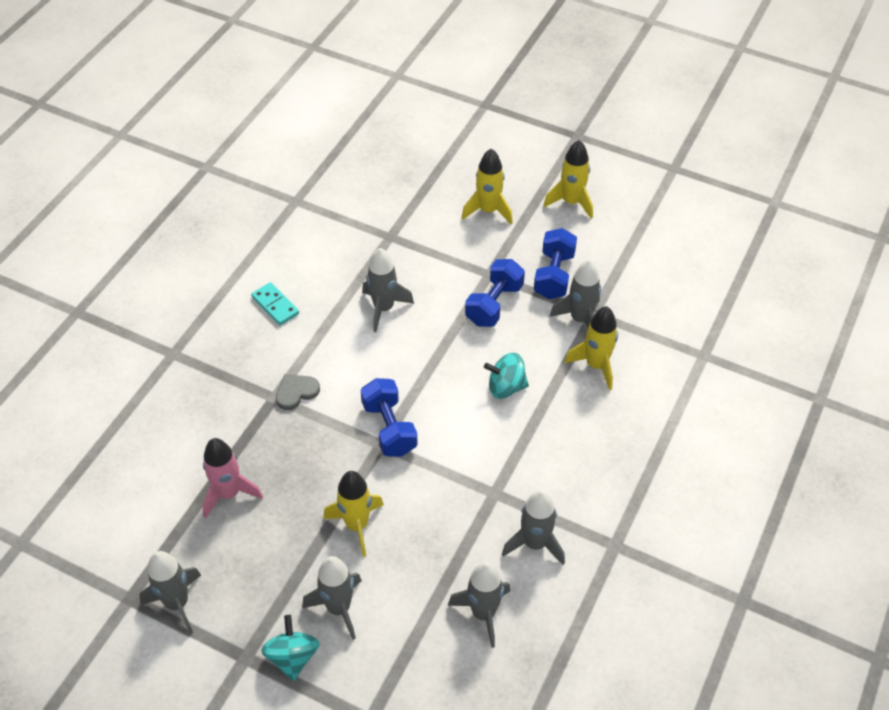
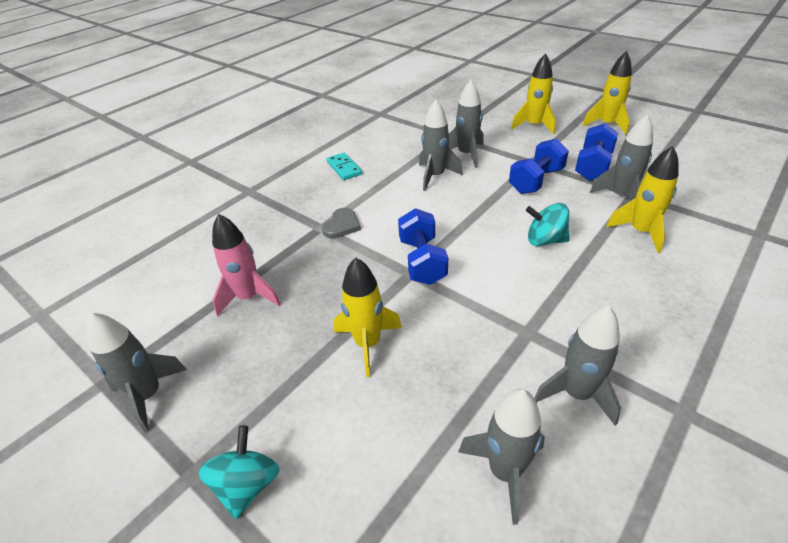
camera: 15 degrees right, 10 degrees down
grey heart [276,374,320,410] -> grey heart turned 135 degrees clockwise [322,208,361,239]
grey rocket [302,556,362,640] -> grey rocket moved to [449,80,484,168]

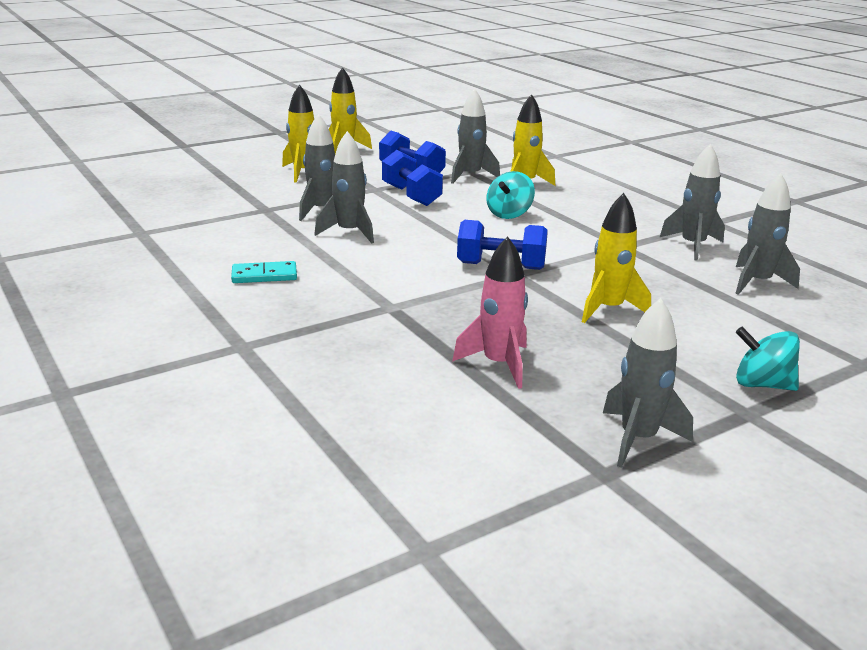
camera: 75 degrees left, 15 degrees down
grey heart [322,208,361,239] -> none

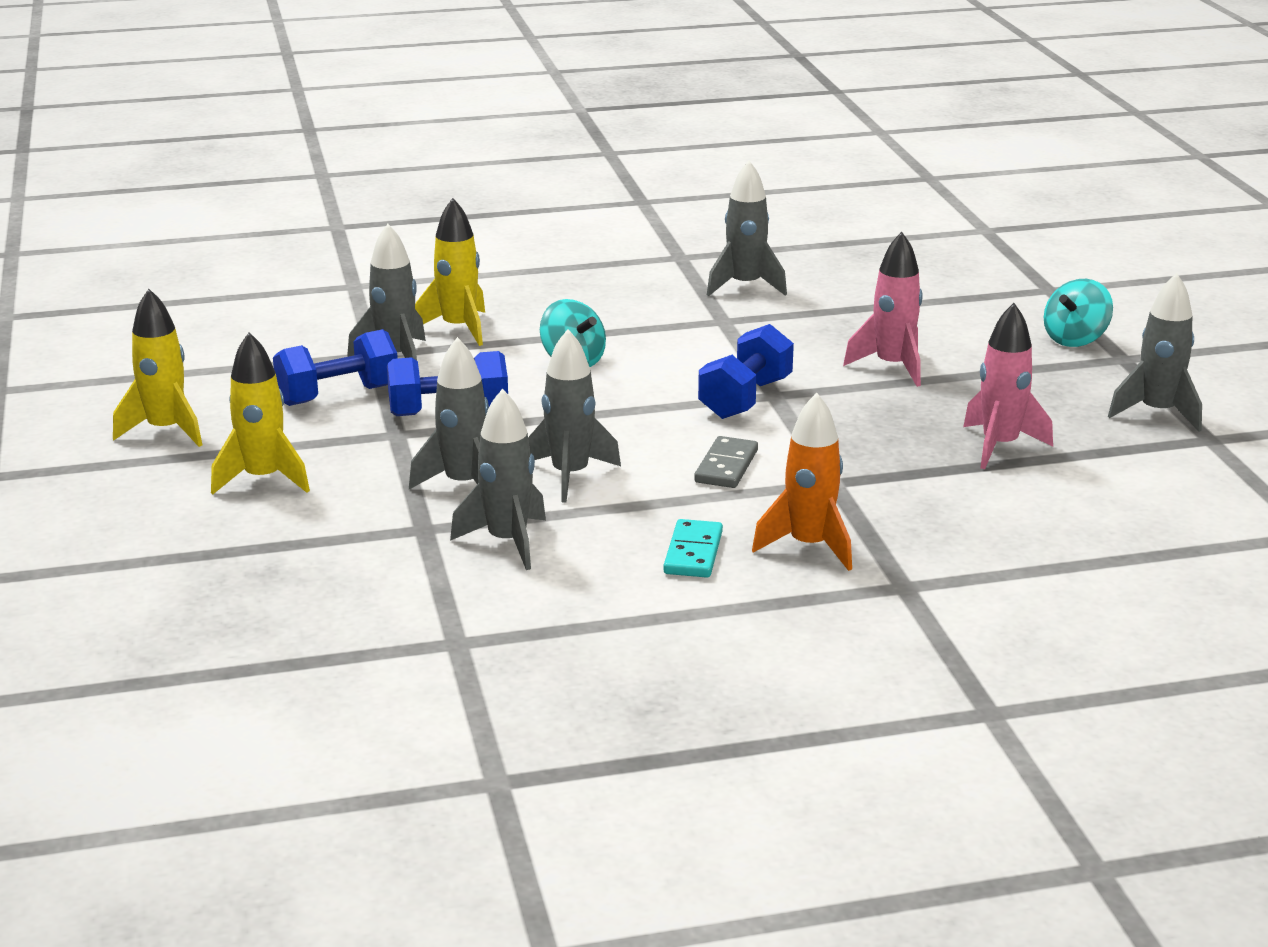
camera: 70 degrees left, 0 degrees up
yellow rocket [582,193,651,323] -> pink rocket [843,232,923,387]
grey rocket [735,173,800,295] -> grey rocket moved to [450,388,546,570]
none -> grey domino [694,436,758,488]
none -> orange rocket [752,393,852,571]

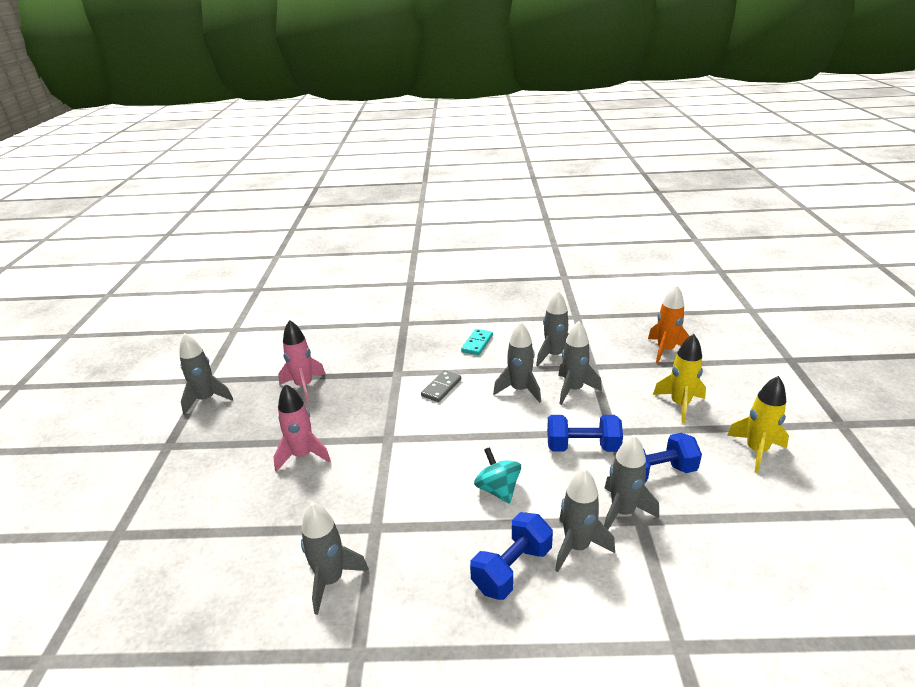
camera: 165 degrees left, 5 degrees up
yellow rocket [415,198,485,346] -> grey rocket [555,468,615,572]
blue dumbbell [698,324,794,419] -> blue dumbbell moved to [470,512,553,600]
orange rocket [752,393,852,571] -> orange rocket moved to [648,284,689,364]
turquoise spinning top [1044,279,1113,347] -> none

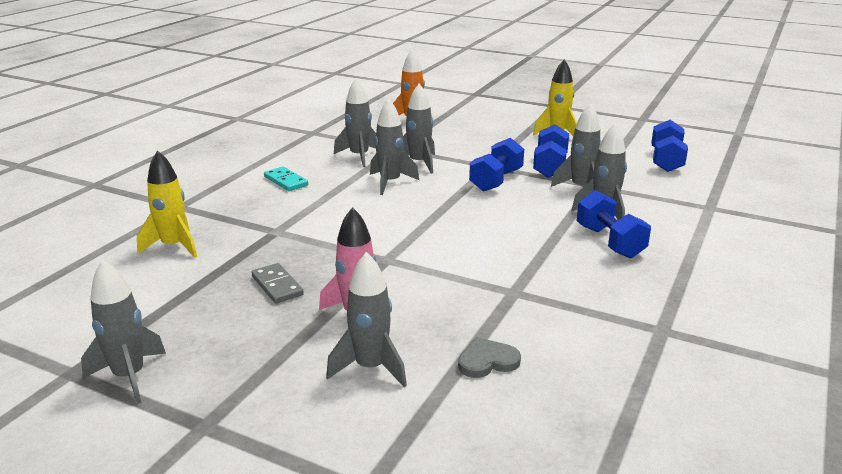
camera: 65 degrees left, 5 degrees down
pink rocket [278,320,326,402] -> none
grey rocket [301,502,369,615] -> grey rocket moved to [326,252,407,387]
grey domino [421,370,461,402] -> grey domino moved to [252,263,304,303]
turquoise spinning top [474,447,521,504] -> none
yellow rocket [653,334,706,424] -> yellow rocket moved to [137,150,197,258]
none -> grey heart [458,337,521,378]
none -> blue dumbbell [651,120,688,172]

